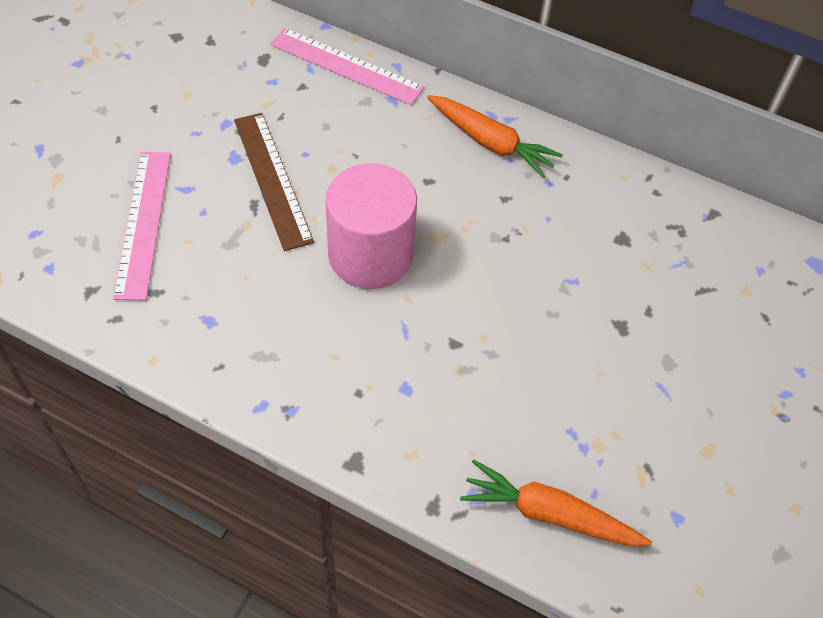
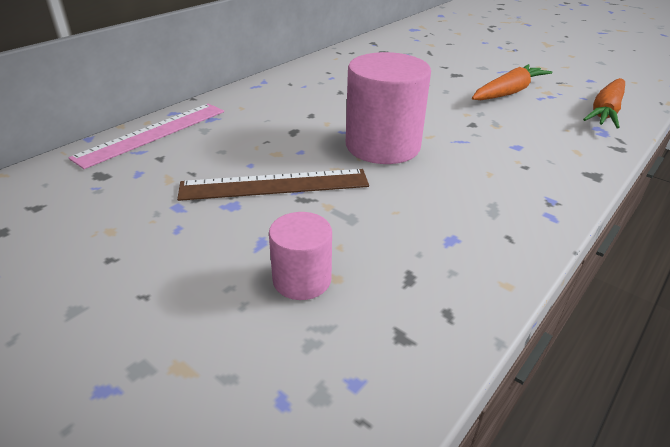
camera: 75 degrees left, 20 degrees down
pink ruler [113,152,171,300] -> pink cylinder [269,212,332,300]
orange carrot [427,95,563,178] -> orange carrot moved to [472,64,553,100]

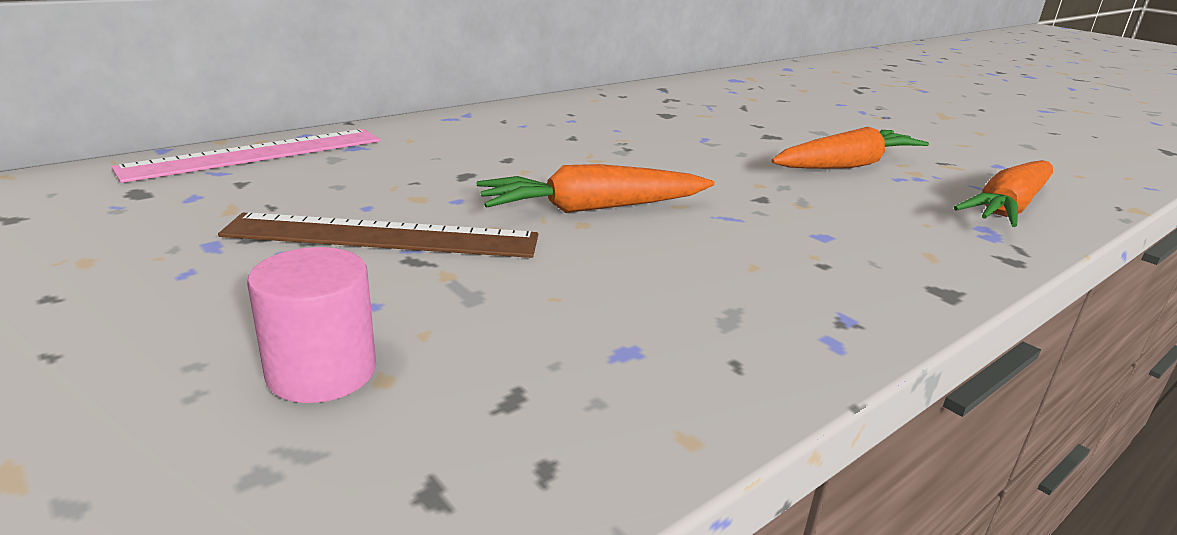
camera: 10 degrees right, 10 degrees down
pink cylinder [346,52,431,164] -> orange carrot [477,164,715,213]

